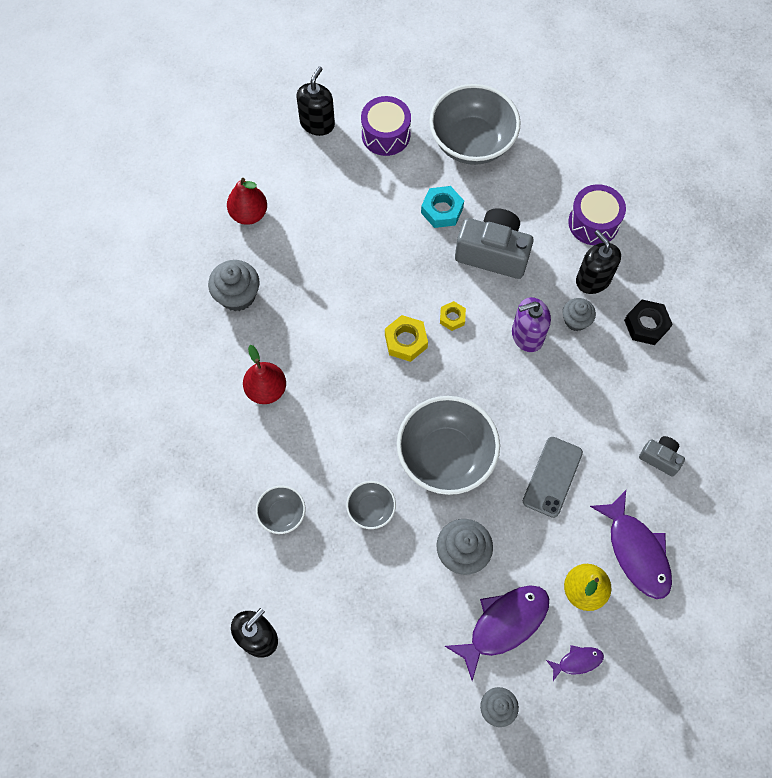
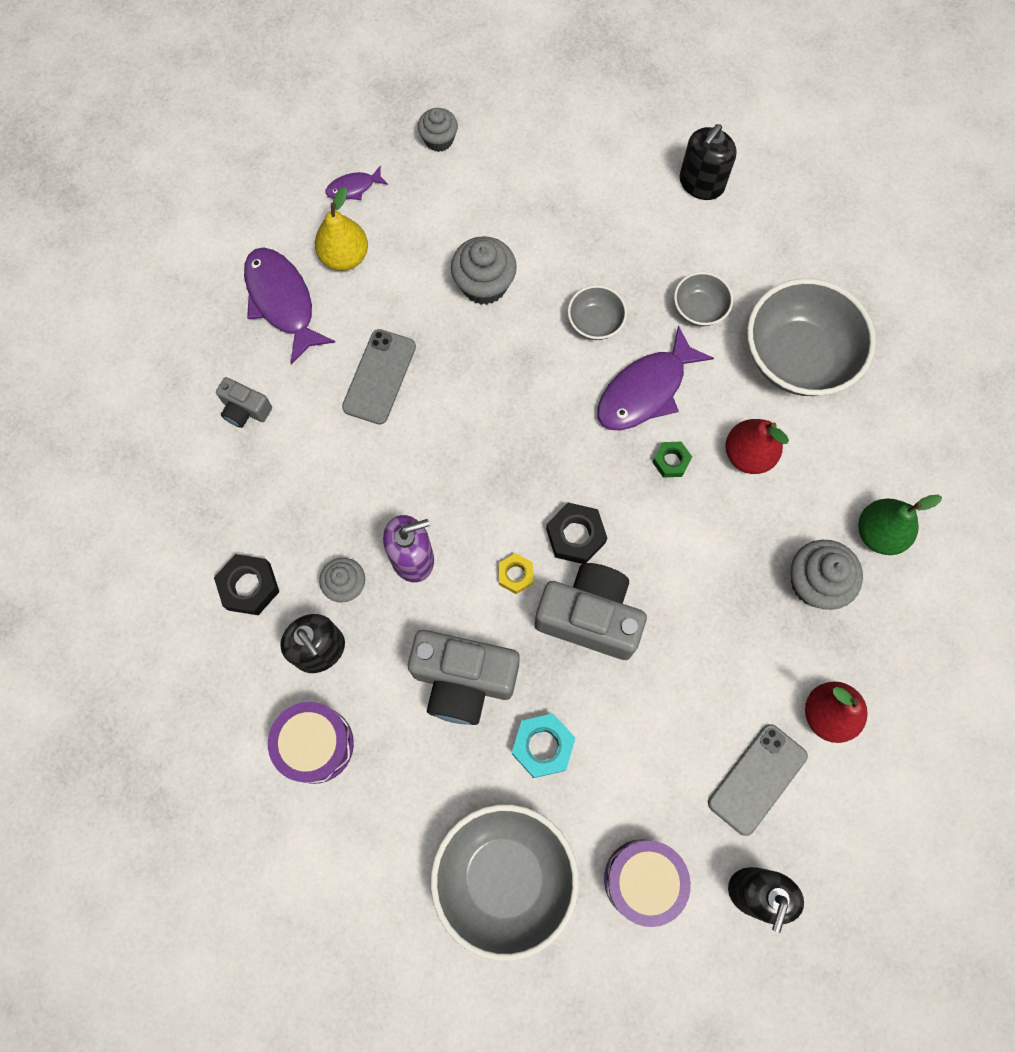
camera: 175 degrees right, 5 degrees up
yellow nut [385,315,428,362] -> black nut [546,502,607,564]
grey bowl [397,396,500,495] -> grey bowl moved to [747,278,876,396]
purple fish [445,585,549,681] -> purple fish moved to [597,325,714,430]
none -> grey camera [535,563,647,660]
none -> green nut [653,442,692,478]
none -> grey phone [708,724,808,836]
none -> green pear [858,495,942,555]

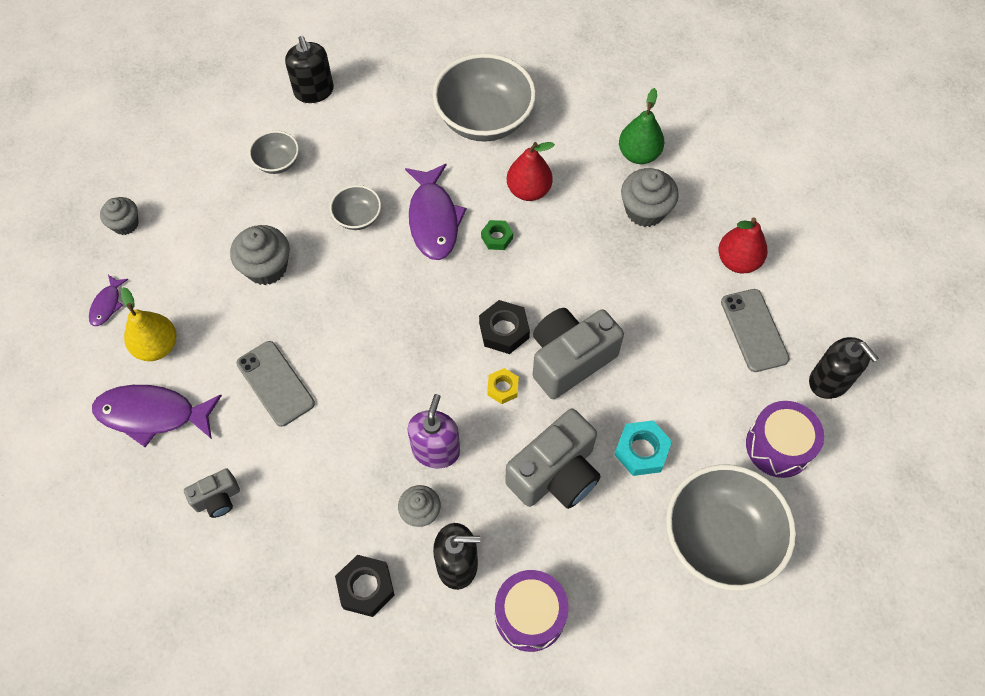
camera: 55 degrees left, 10 degrees down
grey bowl [674,272,733,326] -> grey bowl moved to [249,131,299,174]

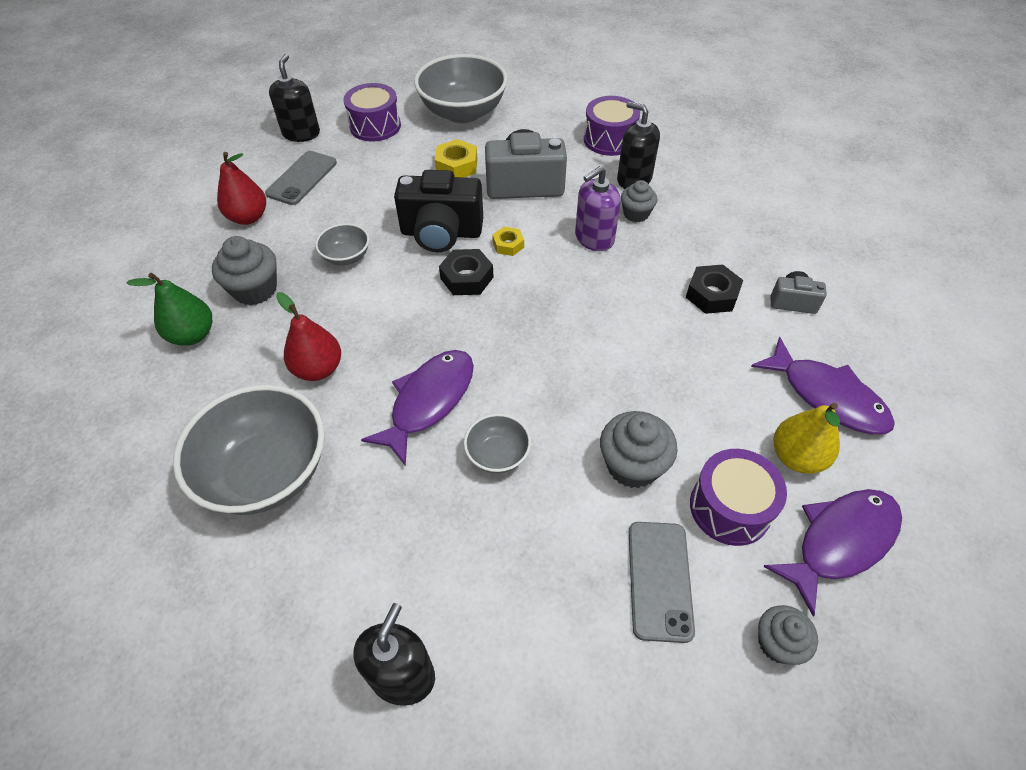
camera: 140 degrees left, 10 degrees down
purple fish [89,275,129,326] -> purple fish [763,489,902,616], size x2.03
grey phone [236,341,315,427] -> grey phone moved to [629,522,695,643]
grey bowl [249,131,299,174] -> grey bowl moved to [315,223,369,265]
black nut [335,555,395,617] -> black nut moved to [686,265,743,314]
green nut [481,220,513,250] -> none
grey camera [533,308,624,399] -> black camera [394,170,483,252]
turquoise nut [614,420,672,476] -> yellow nut [435,139,477,177]
none -> purple drum [690,449,787,546]

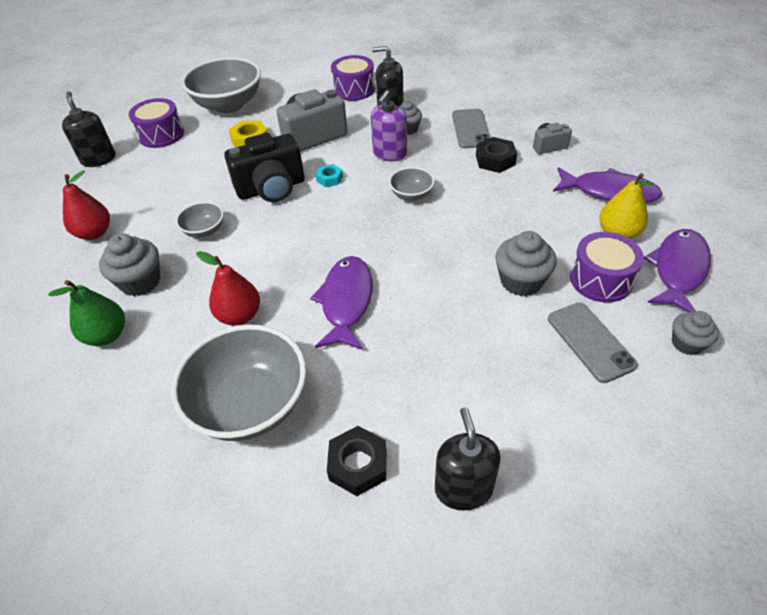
camera: 25 degrees left, 5 degrees down
grey phone [265,151,337,205] -> grey phone moved to [452,109,490,148]
black nut [439,249,494,295] -> black nut moved to [327,426,386,496]
grey bowl [464,413,531,473] -> grey bowl moved to [389,167,435,201]
yellow nut [492,227,524,256] -> turquoise nut [315,164,343,187]

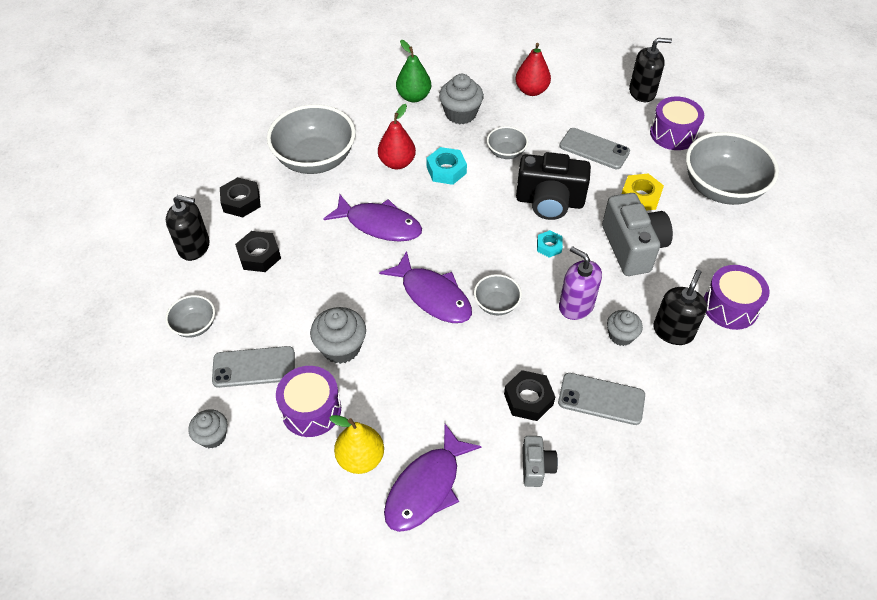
camera: 105 degrees right, 5 degrees up
black camera [224,133,305,202] -> black camera turned 75 degrees counterclockwise [516,152,591,220]
purple fish [644,229,711,312] -> purple fish moved to [379,251,472,323]
none -> grey bowl [166,295,215,337]
none -> black nut [235,231,281,272]
none -> turquoise nut [427,147,467,185]
none -> grey phone [559,128,630,169]

